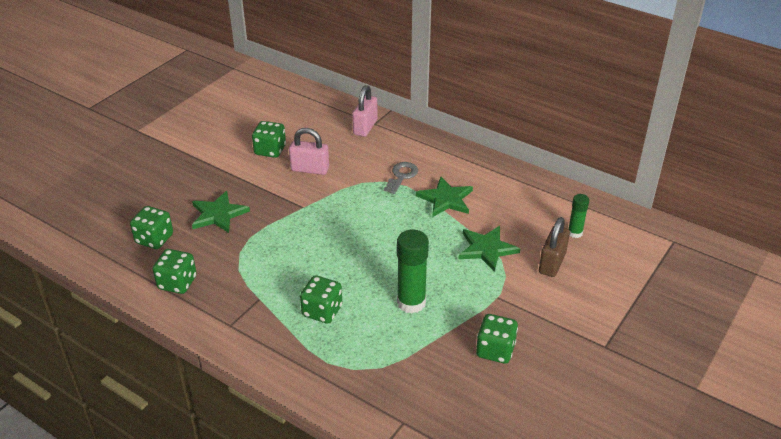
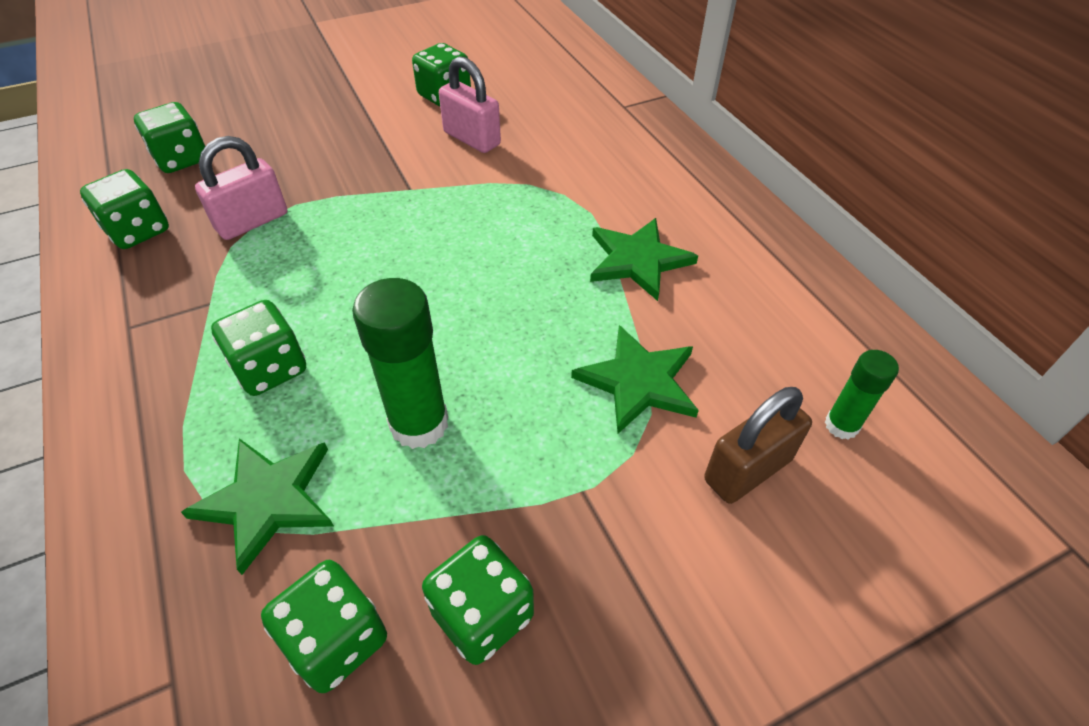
camera: 30 degrees right, 10 degrees up
green star [192,191,250,233] -> green star moved to [181,438,334,575]
pink padlock [352,85,378,137] -> pink padlock moved to [195,136,287,240]
grey key [384,162,418,194] -> none
none -> green dice [261,560,387,693]

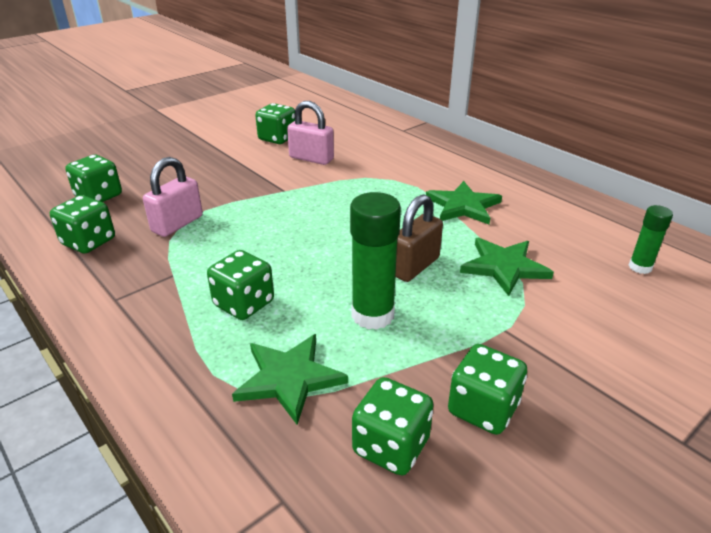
camera: 15 degrees left, 15 degrees down
brown padlock [704,387,812,504] -> brown padlock moved to [395,194,443,282]

